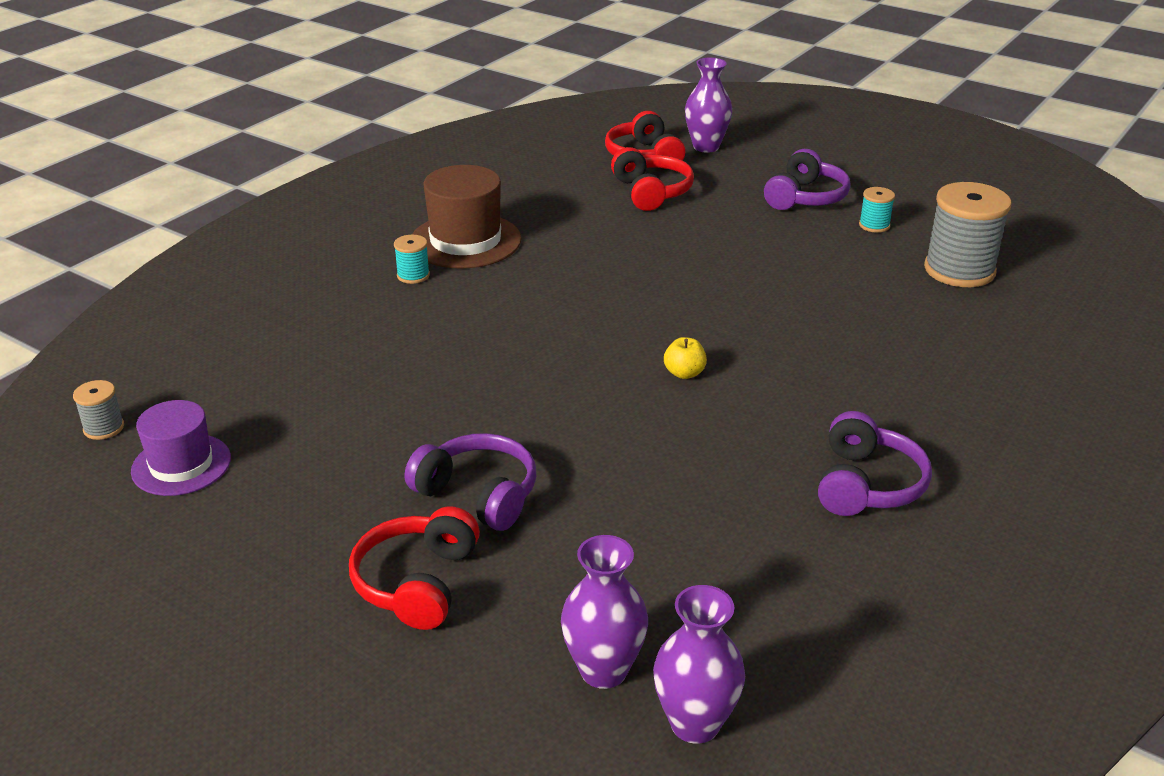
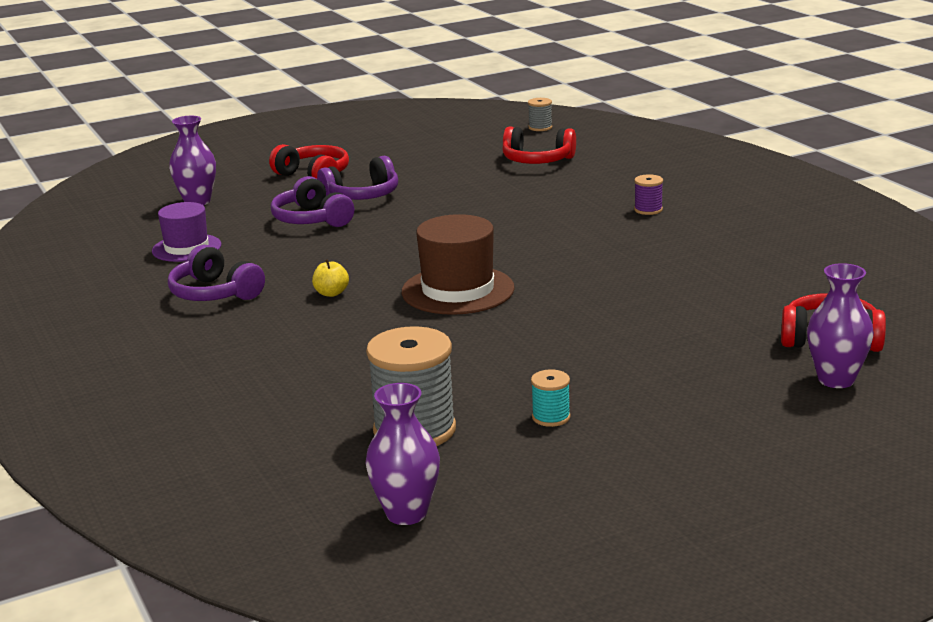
camera: 120 degrees right, 10 degrees down
purple hat [131,400,231,496] -> purple hat moved to [152,202,221,262]
turquoise spool [394,235,430,284] -> purple spool [634,174,663,215]
brown hat [412,165,521,269] -> brown hat moved to [402,214,515,315]
red headphones [611,147,694,211] -> red headphones moved to [502,126,576,164]
purple vase [653,585,745,744] -> purple vase moved to [365,383,440,525]
yellow apple [664,337,707,379] -> yellow apple moved to [312,259,349,297]
purple headphones [764,149,851,210] -> purple headphones moved to [271,176,354,227]

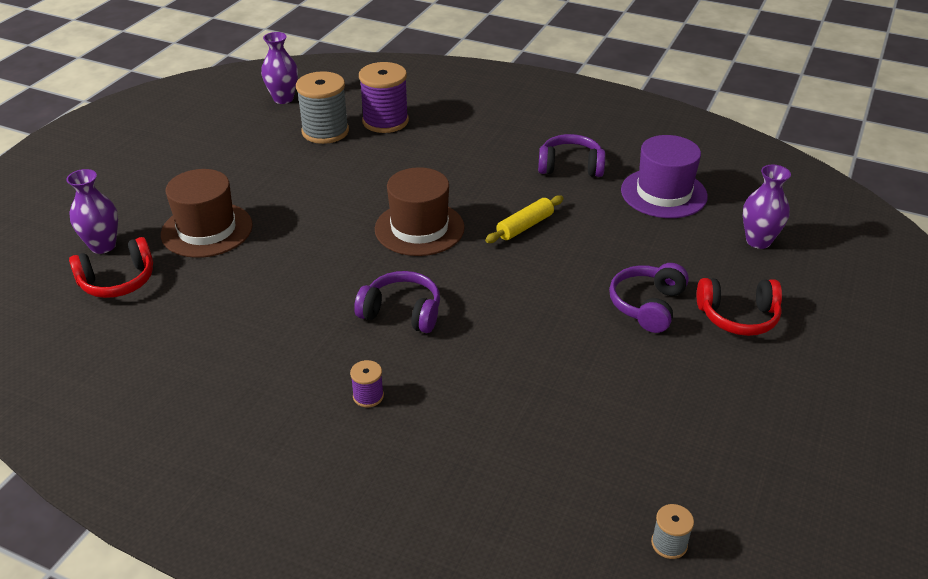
camera: 140 degrees right, 15 degrees up
purple hat [152,202,221,262] -> purple hat [621,135,708,218], size x1.50
purple headphones [271,176,354,227] -> purple headphones moved to [354,271,440,333]
yellow apple [312,259,349,297] -> none
red headphones [502,126,576,164] -> none
turquoise spool [531,369,570,427] -> none
none -> brown hat [161,169,253,258]
none -> purple spool [359,62,409,133]
none -> yellow rolling pin [485,195,564,243]

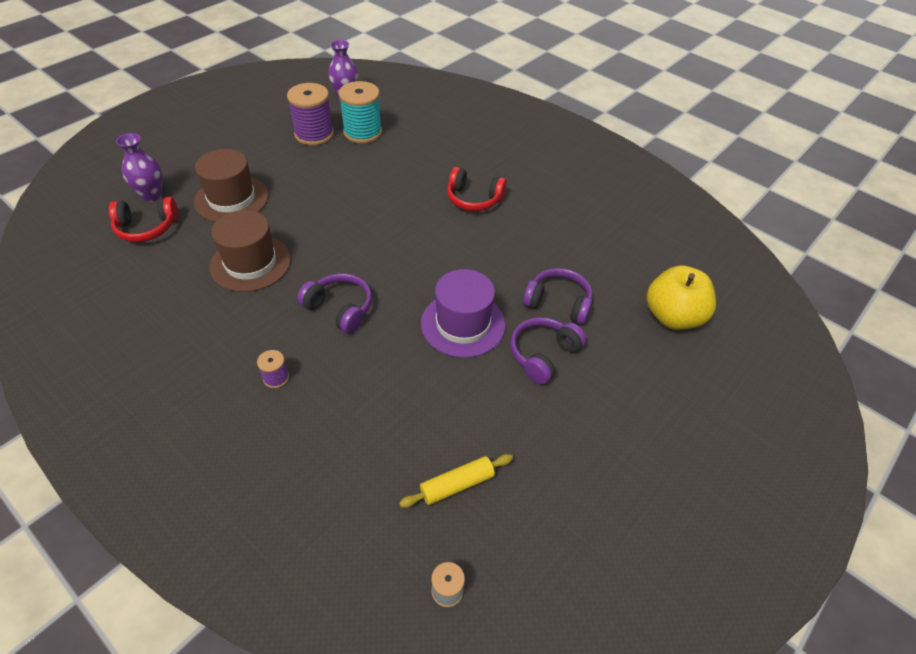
camera: 15 degrees right, 10 degrees up
grey spool [296,71,349,144] -> turquoise spool [339,81,382,143]
purple spool [359,62,409,133] -> purple spool moved to [287,83,334,145]
brown hat [375,167,465,256] -> brown hat moved to [210,210,291,292]
yellow rolling pin [485,195,564,243] -> yellow rolling pin moved to [399,454,513,508]
purple headphones [538,134,605,177] -> purple headphones moved to [523,268,593,325]
purple hat [621,135,708,218] -> purple hat moved to [421,269,505,358]
red headphones [697,278,782,336] -> red headphones moved to [447,167,507,211]
purple vase [743,165,791,249] -> yellow apple [646,265,716,330]

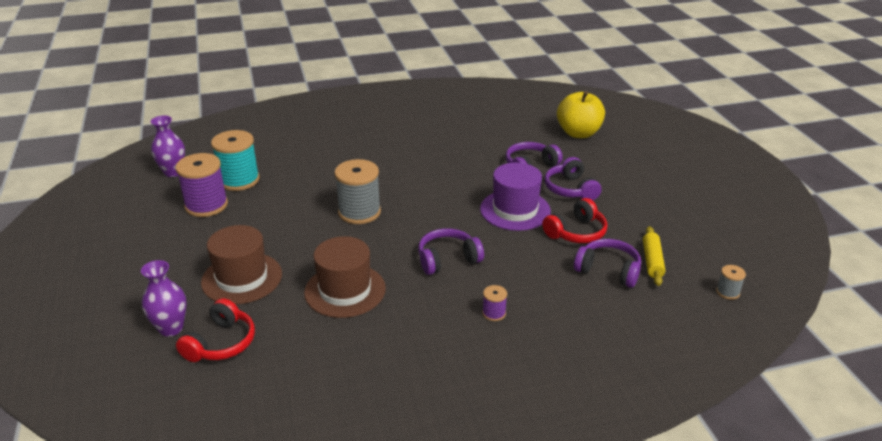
camera: 55 degrees left, 15 degrees down
red headphones [447,167,507,211] -> red headphones moved to [542,198,607,243]
none -> grey spool [334,159,381,224]
none -> purple headphones [574,239,641,288]

